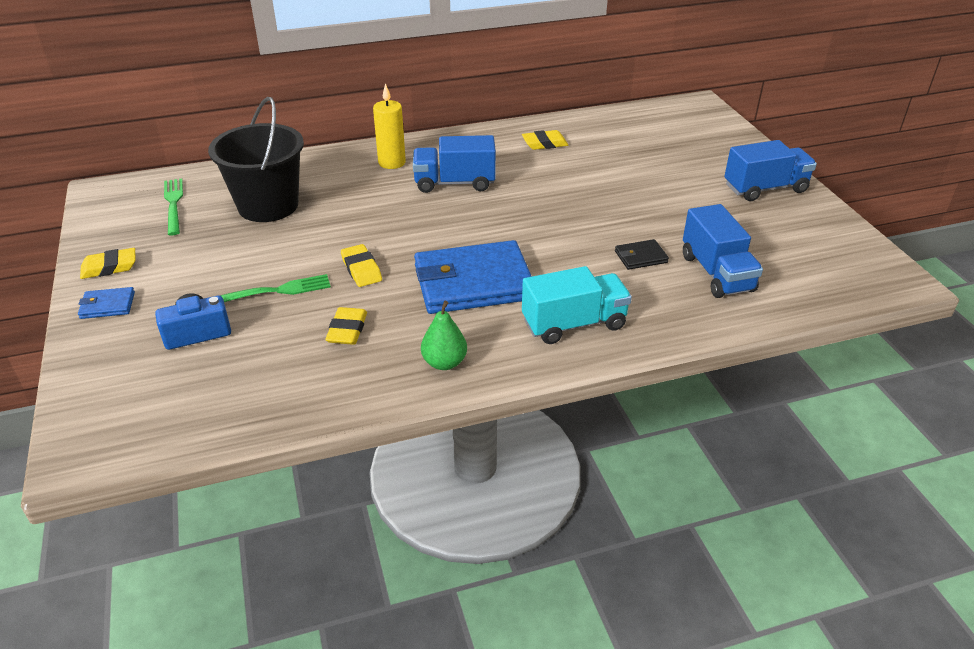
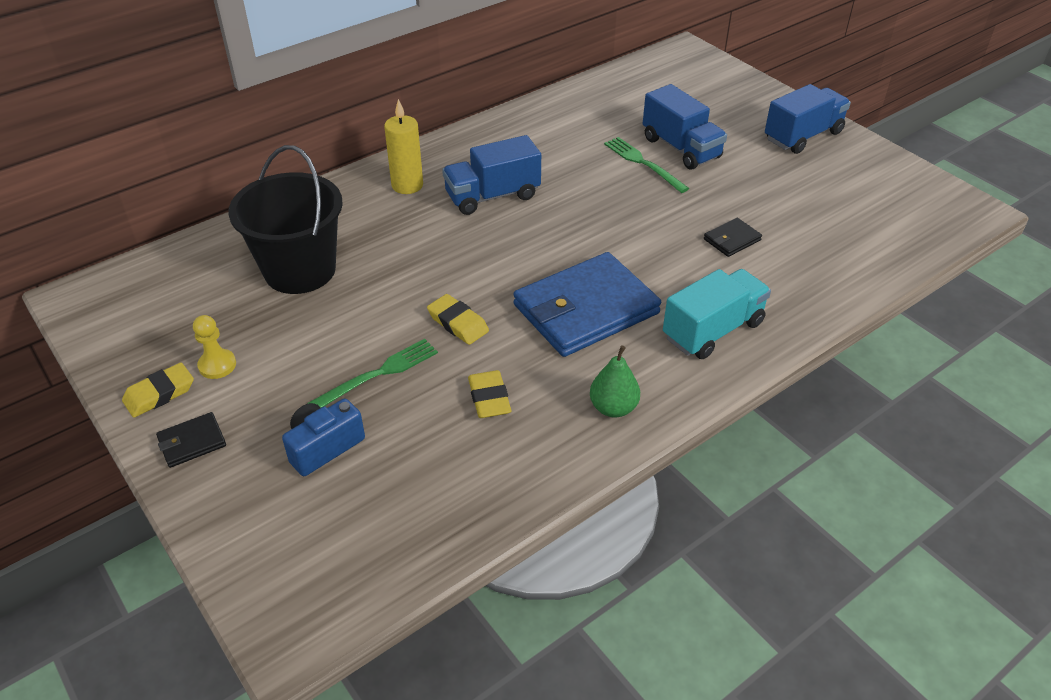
camera: 20 degrees left, 5 degrees up
blue wallet [78,287,135,319] -> black wallet [156,412,226,468]
green fork [164,178,183,236] -> green fork moved to [604,137,689,193]
yellow eraser [522,130,568,150] -> none
blue truck [683,204,763,298] -> blue truck moved to [643,84,727,169]
none -> yellow pawn [193,315,236,379]

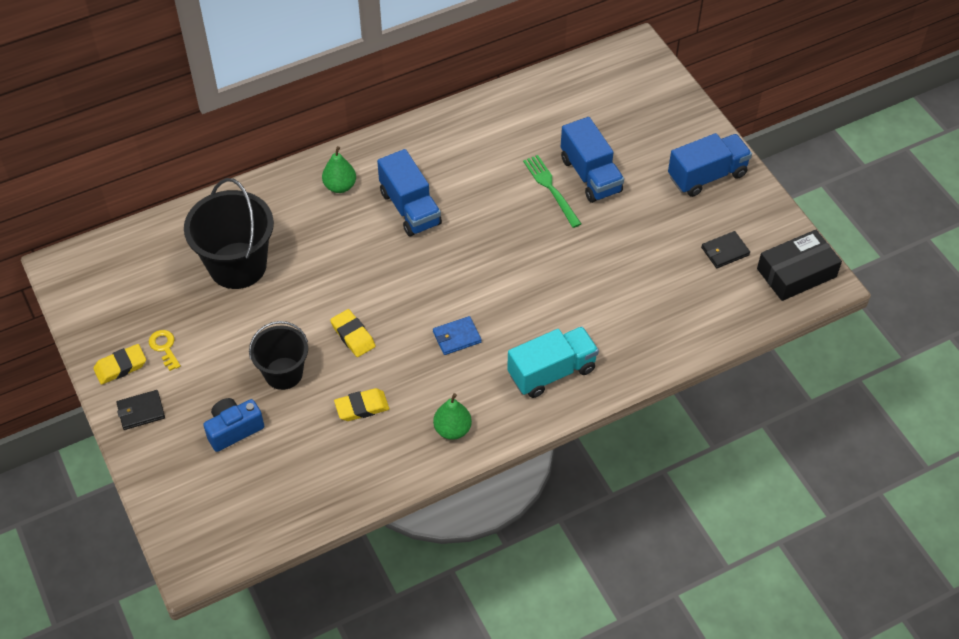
camera: 10 degrees right, 10 degrees up
yellow pawn [193,315,236,379] -> yellow key [149,330,181,371]
green fork [307,339,438,408] -> black bucket [249,321,308,390]
yellow candle [384,99,423,194] -> green pear [322,146,356,193]
blue truck [442,135,541,215] -> blue truck turned 105 degrees counterclockwise [377,149,442,237]
yellow eraser [468,370,511,418] -> yellow eraser turned 75 degrees clockwise [334,388,389,421]
blue wallet [513,252,661,357] -> blue wallet [433,316,482,355], size x0.43
black wallet [704,218,762,257] -> black wallet moved to [701,231,750,268]
none -> black box [757,230,842,301]

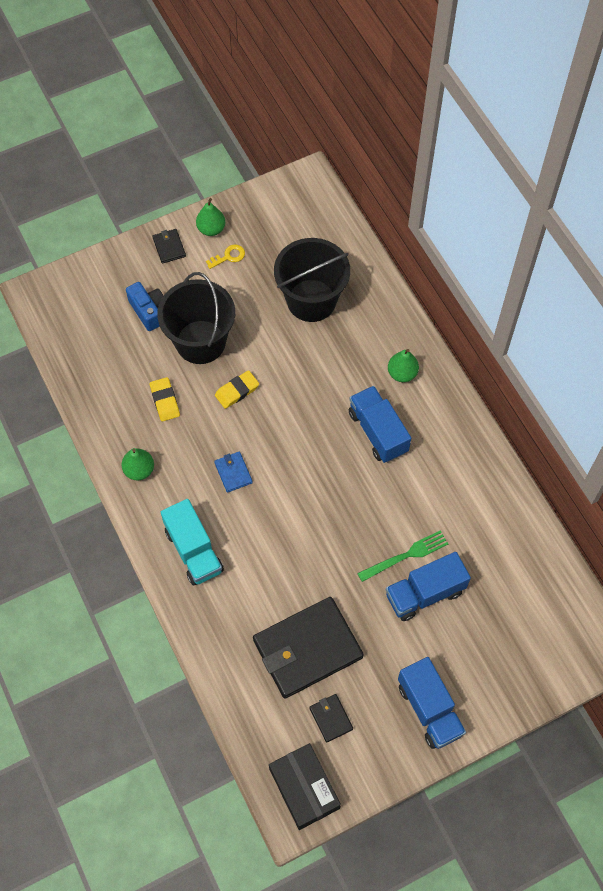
camera: 90 degrees right, 10 degrees up
yellow eraser [93,344,146,385] -> green pear [196,198,225,236]
black bucket [249,321,308,390] -> black bucket [157,272,235,364], size x1.59
blue truck [377,149,442,237] -> blue truck turned 90 degrees clockwise [348,386,411,463]
none -> black wallet [253,597,364,699]

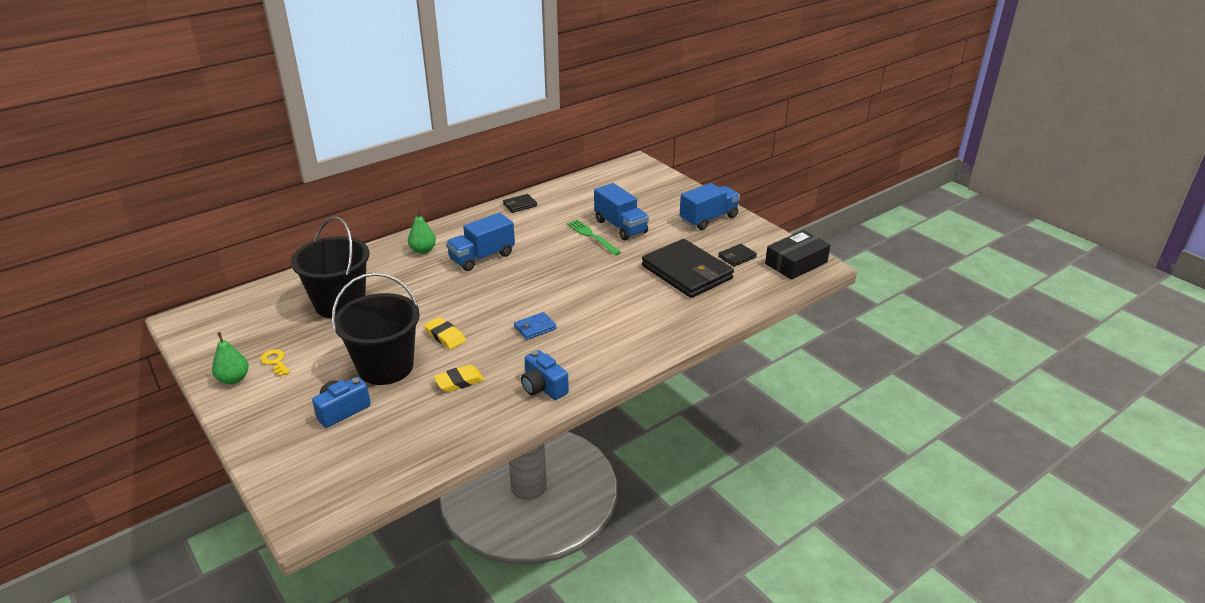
camera: 100 degrees left, 30 degrees down
green pear [122,448,154,480] -> blue camera [521,350,569,400]
black wallet [152,229,186,264] -> black wallet moved to [503,194,537,213]
turquoise truck [161,499,224,585] -> none

